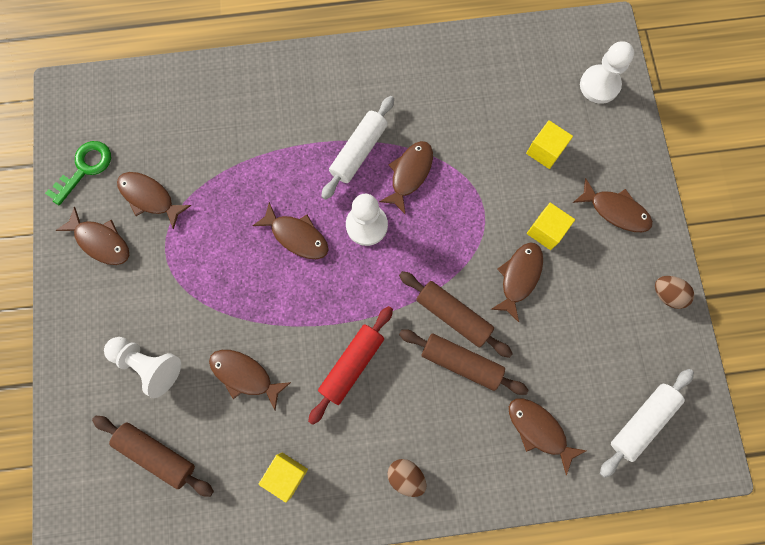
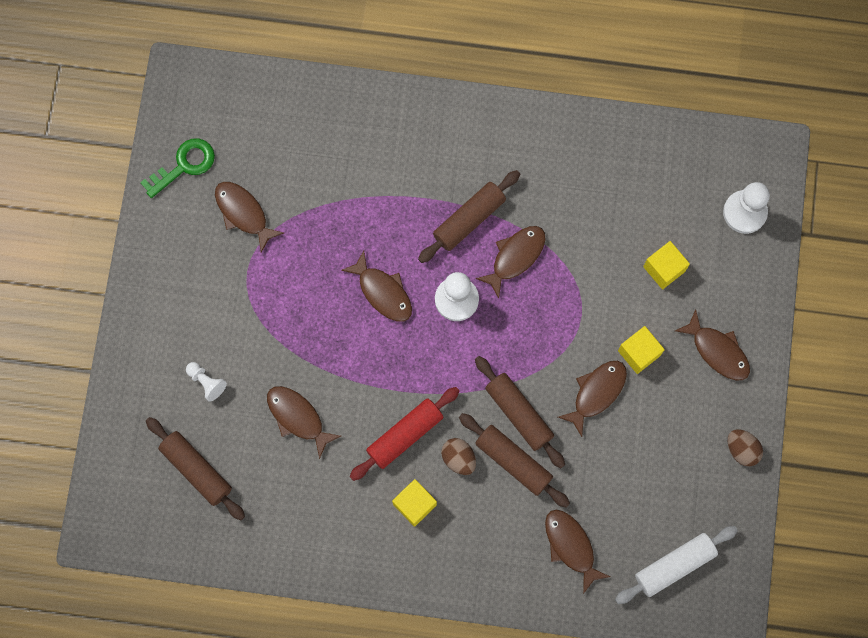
camera: 15 degrees right, 0 degrees up
brown fish [55,207,129,265] -> none
white pawn [104,337,181,398] -> white pawn [186,362,227,402], size x0.58
yellow cube [258,453,308,502] -> yellow cube moved to [392,479,437,527]
white rolling pin [321,96,394,200] -> brown rolling pin [418,170,520,263]
brown egg [387,459,426,497] -> brown egg moved to [441,438,476,475]

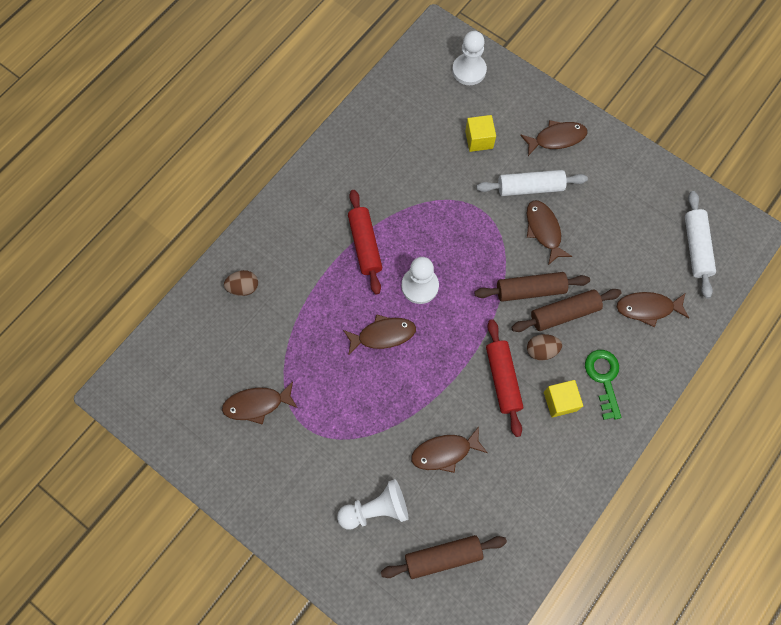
camera: 60 degrees left, 5 degrees down
green key [140,138,215,198] -> green key moved to [585,350,621,420]
white pawn [186,362,227,402] -> white pawn [337,479,408,530], size x1.73
brown rolling pin [418,170,520,263] -> red rolling pin [348,190,382,294]
brown fish [475,226,546,298] -> none
yellow cube [618,326,665,374] -> white rolling pin [477,170,588,196]
brown egg [728,429,763,466] -> brown egg moved to [224,270,258,296]

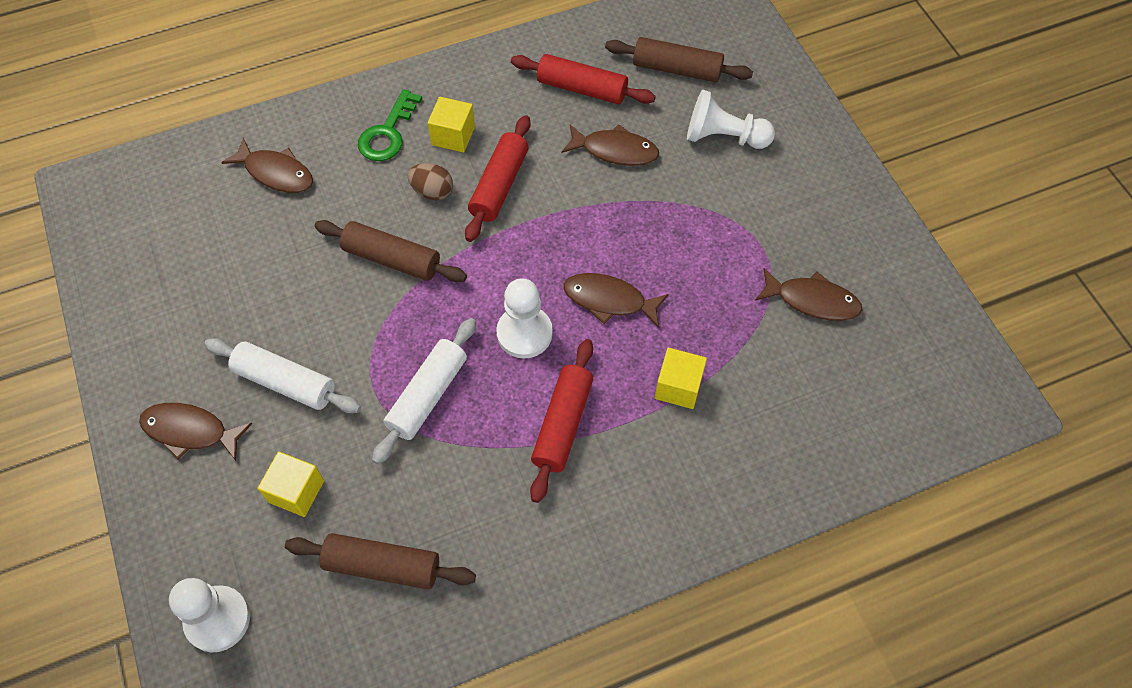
camera: 150 degrees left, 10 degrees down
brown egg [224,270,258,296] -> none
brown rolling pin [511,289,622,332] -> brown rolling pin moved to [285,533,476,590]
brown fish [527,200,572,265] -> none
white rolling pin [685,191,716,298] -> white rolling pin moved to [372,318,476,464]
none -> red rolling pin [511,54,656,104]
none -> yellow cube [655,348,707,409]

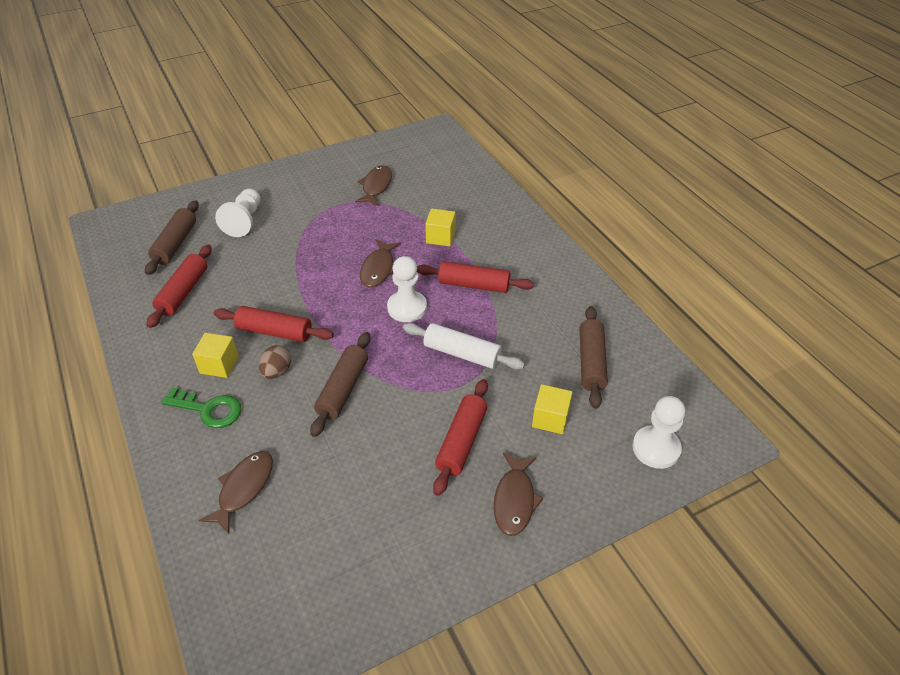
camera: 95 degrees left, 15 degrees down
white rolling pin [204,338,361,413] -> red rolling pin [433,379,488,496]
brown fish [562,124,659,166] -> none

